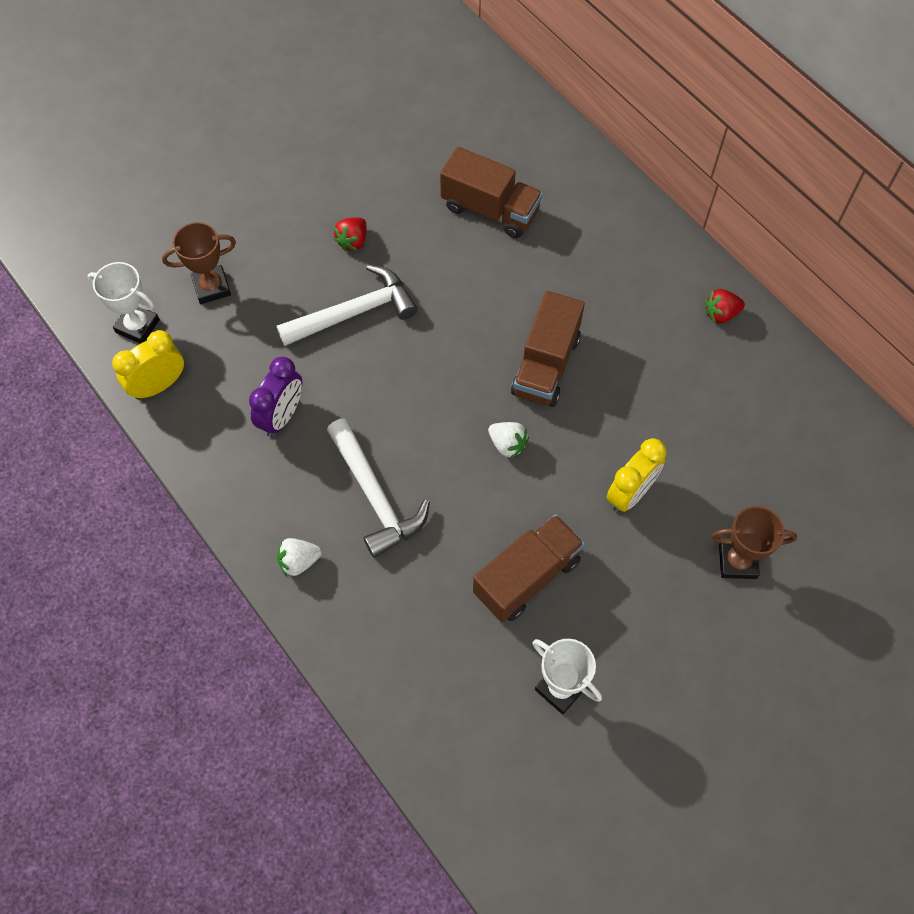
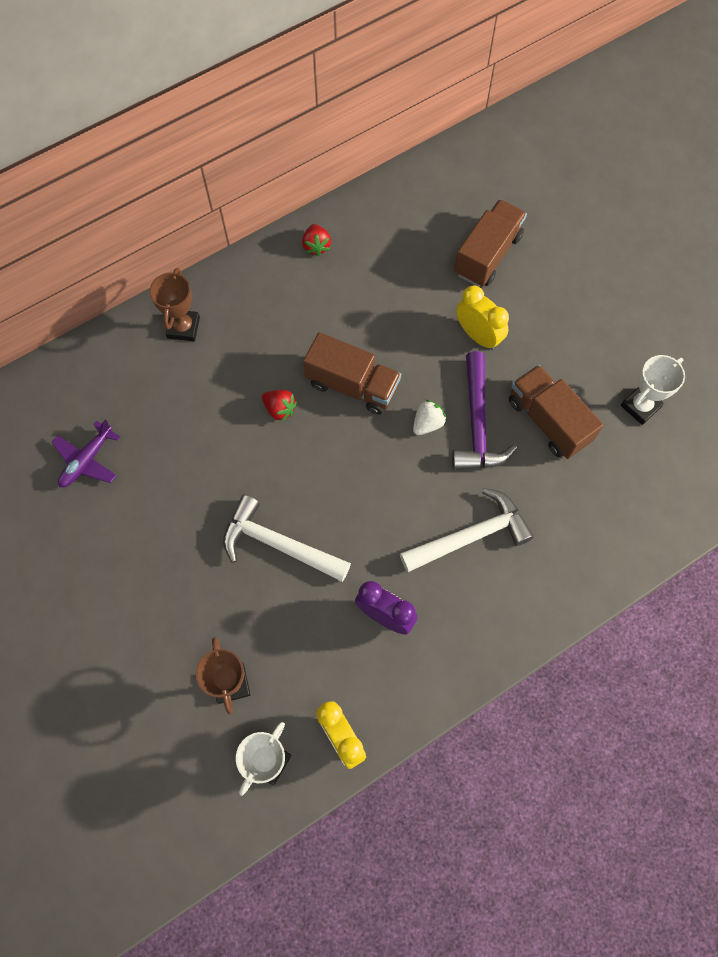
camera: 85 degrees left, 5 degrees up
white hammer [277,265,418,346] -> white hammer turned 45 degrees counterclockwise [223,495,351,582]
white strawberry [277,538,322,576] -> none
red strawberry [333,218,367,251] -> red strawberry moved to [262,390,297,422]
brown truck [440,147,543,238] -> brown truck moved to [454,199,527,287]
brown trophy [711,506,797,579] -> brown trophy moved to [149,268,200,341]
none -> purple plane [52,419,120,487]
none -> purple hammer [452,351,517,470]

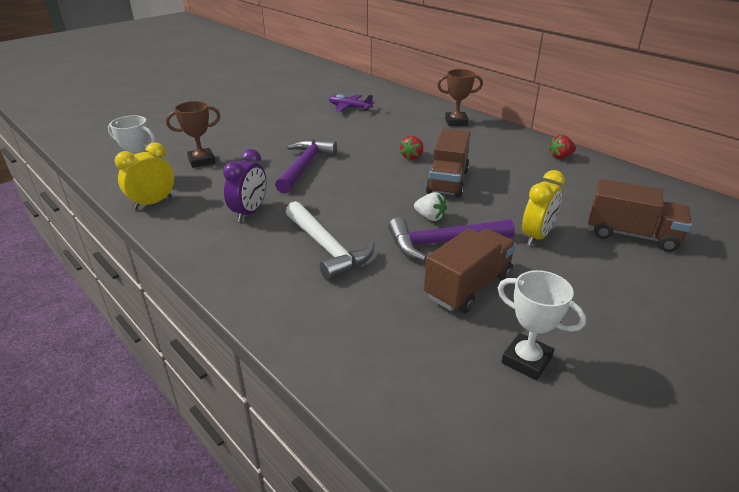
camera: 80 degrees right, 35 degrees down
white hammer [223,495,351,582] -> purple hammer [275,139,337,194]

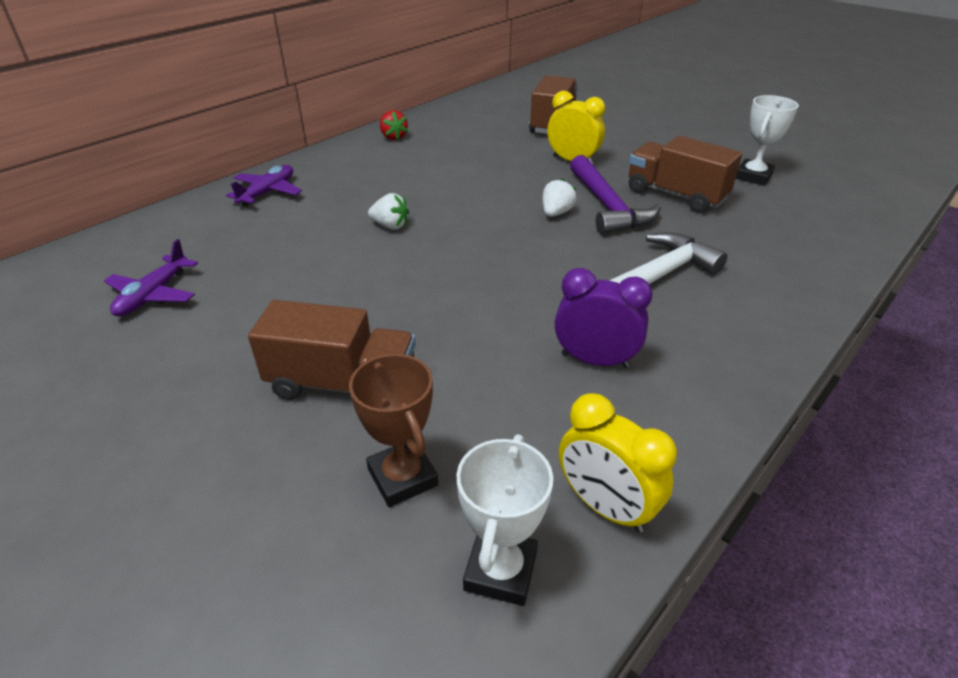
camera: 95 degrees left, 5 degrees up
purple hammer [275,139,337,194] -> none
red strawberry [400,136,423,160] -> white strawberry [368,193,409,230]
brown truck [426,128,471,198] -> brown truck moved to [248,300,416,400]
brown trophy [437,69,483,126] -> purple plane [226,165,302,207]

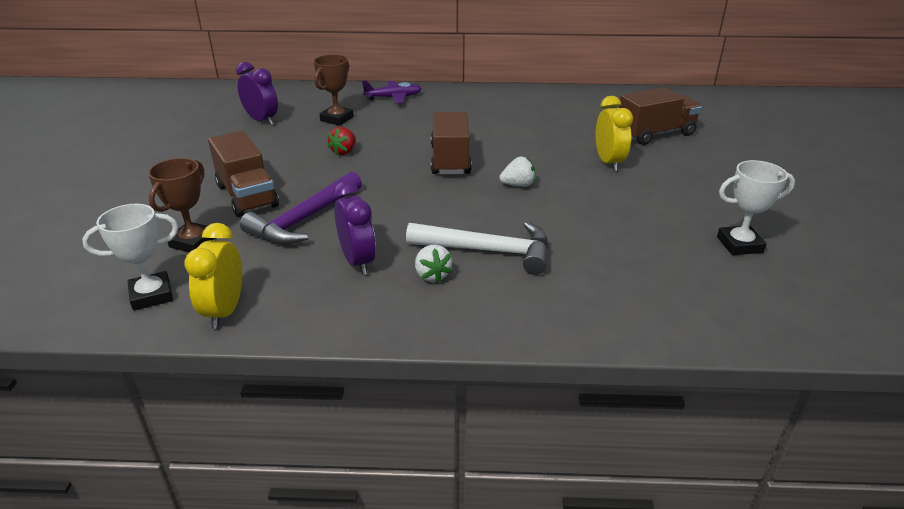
camera: 50 degrees right, 5 degrees down
purple plane [104,239,198,317] -> purple clock [236,62,278,125]
white strawberry [368,193,409,230] -> white strawberry moved to [415,245,452,283]
red strawberry [380,110,408,140] -> red strawberry moved to [327,127,356,155]
purple hammer [570,155,661,235] -> purple hammer moved to [240,171,362,245]
brown truck [629,136,742,213] -> brown truck moved to [431,112,472,175]
none -> brown trophy [314,55,354,126]

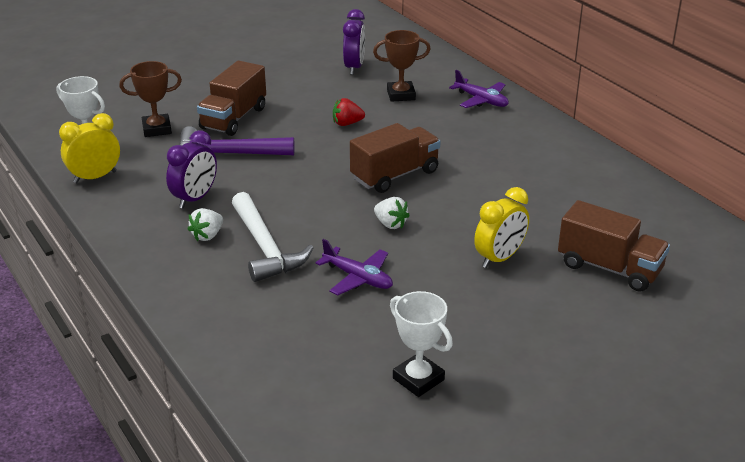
camera: 55 degrees right, 0 degrees up
none -> purple plane [316,239,393,295]

